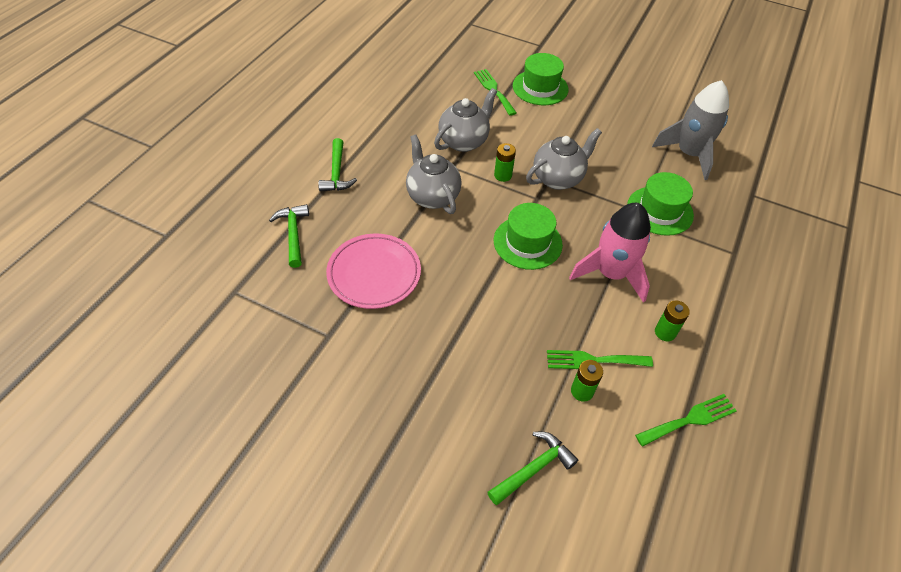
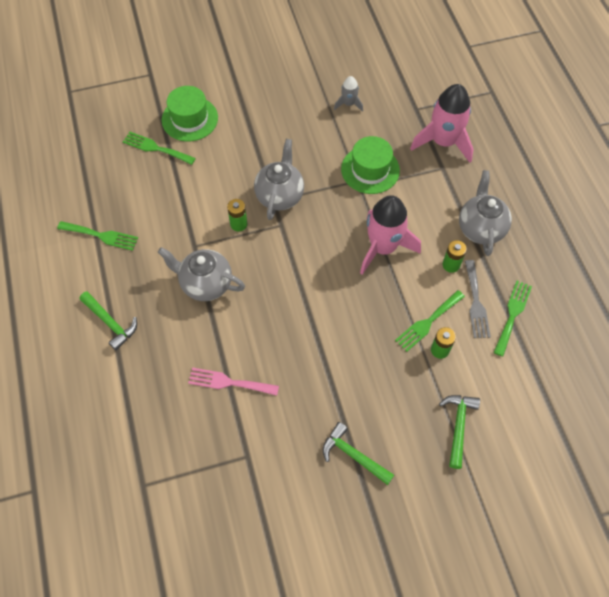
camera: 40 degrees left, 10 degrees up
green hammer [269,204,309,268] -> green hammer moved to [323,422,394,485]
pink plate [326,233,421,309] -> pink fork [188,367,279,396]
grey teapot [434,88,497,152] -> grey teapot moved to [459,170,512,256]
green hat [494,203,563,270] -> none
grey rocket [652,80,729,180] -> grey rocket [334,76,363,112], size x0.49
none -> green fork [57,221,138,251]
none -> pink rocket [410,84,473,163]
none -> grey fork [465,260,491,338]

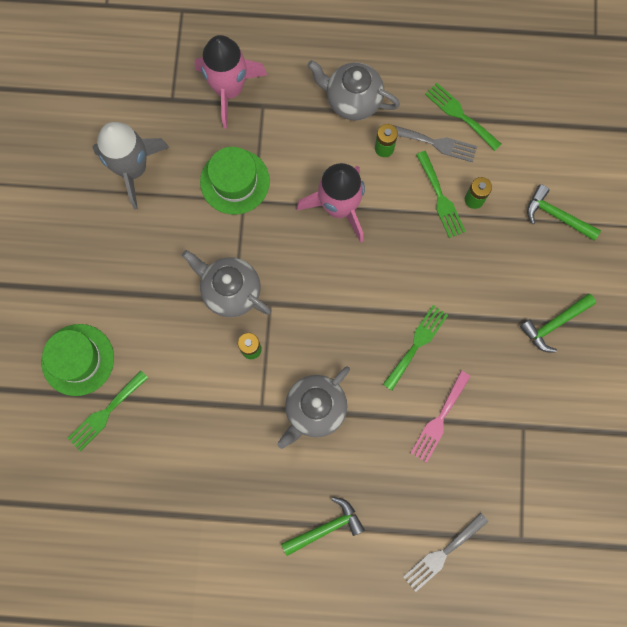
camera: 70 degrees left, 15 degrees up
green fork [57,221,138,251] -> green fork moved to [383,305,448,391]
grey rocket [334,76,363,112] -> grey rocket [92,122,169,209], size x2.05
none -> grey fork [403,512,489,592]

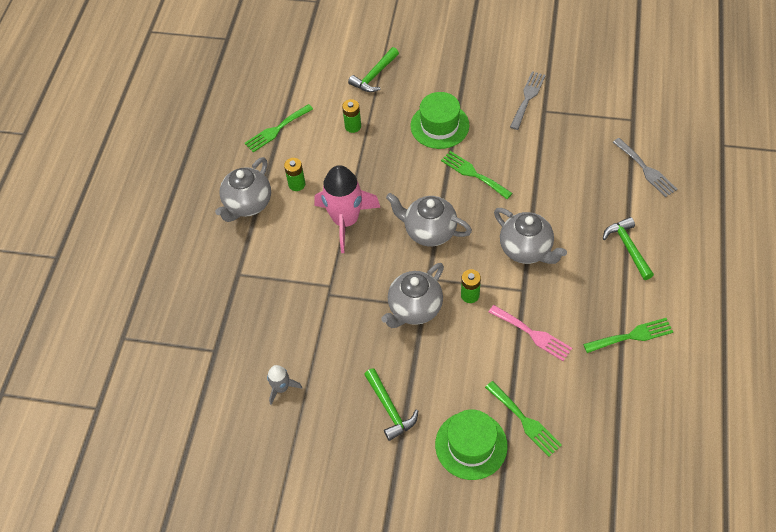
camera: 80 degrees left, 20 degrees down
grey rocket [92,122,169,209] -> grey rocket [267,365,302,405], size x0.49
pink rocket [194,35,267,129] -> none
green hat [200,147,270,215] -> green hat moved to [411,92,469,149]
grey fork [393,125,477,162] -> grey fork moved to [510,71,546,130]
pink fork [410,371,471,463] -> pink fork moved to [489,305,572,361]
green fork [416,151,466,238] -> green fork moved to [583,318,673,353]
green hammer [520,294,596,353] -> green hammer moved to [364,368,418,441]
none -> grey teapot [386,193,472,246]

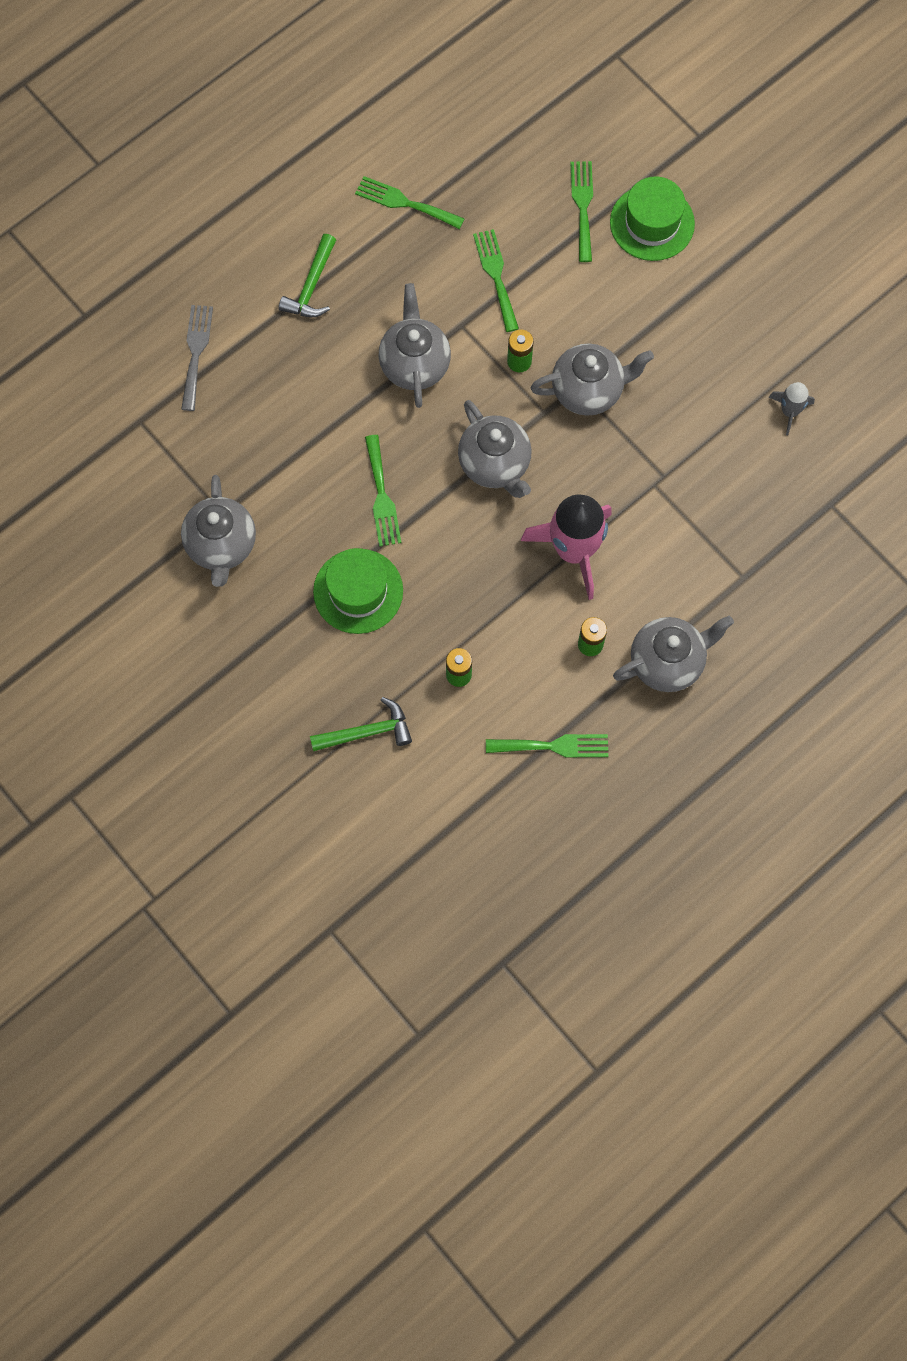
camera: 145 degrees left, 15 degrees up
green hammer [364,368,418,441] -> none
pink fork [489,305,572,361] -> green fork [473,229,519,332]
grey fork [510,71,546,130] -> grey teapot [181,475,256,587]

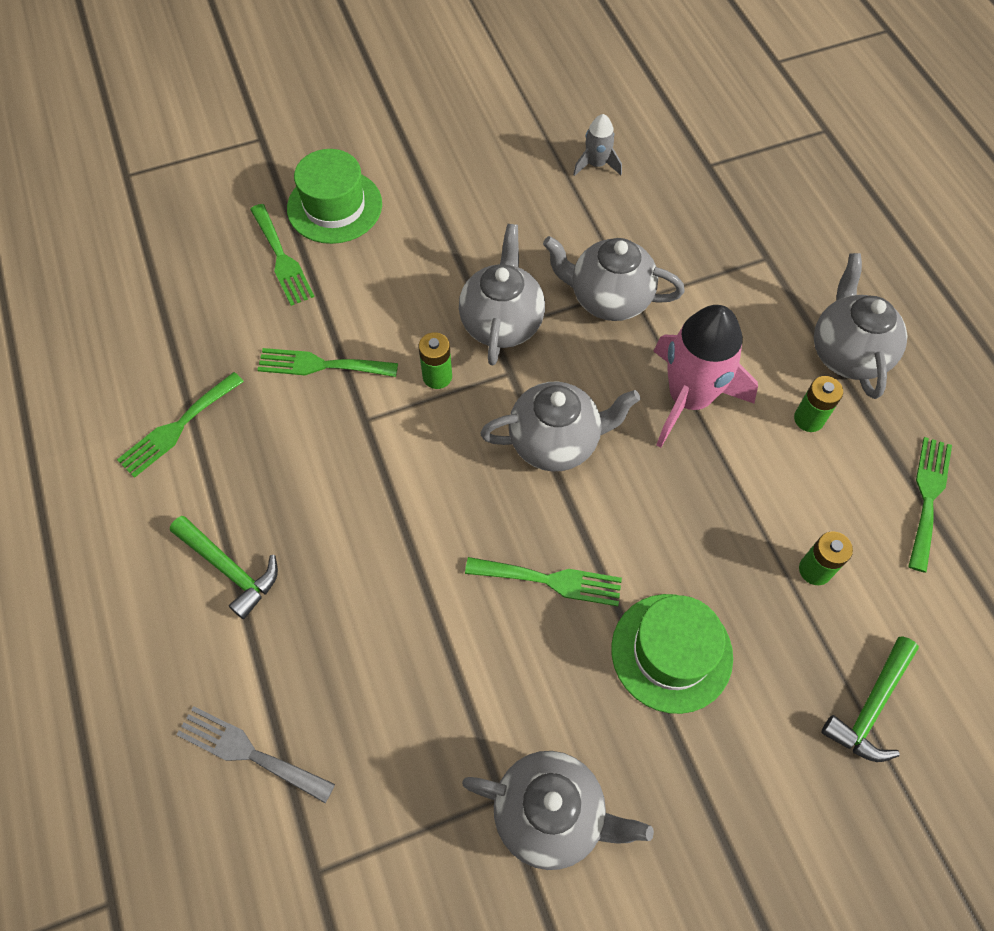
camera: 70 degrees left, 10 degrees down
green hammer [310,697,412,751] -> green hammer turned 150 degrees counterclockwise [821,636,919,762]
grey teapot [379,283,451,408] -> grey teapot moved to [543,236,685,321]
green fork [571,161,593,262] -> green fork turned 135 degrees counterclockwise [250,204,315,306]

